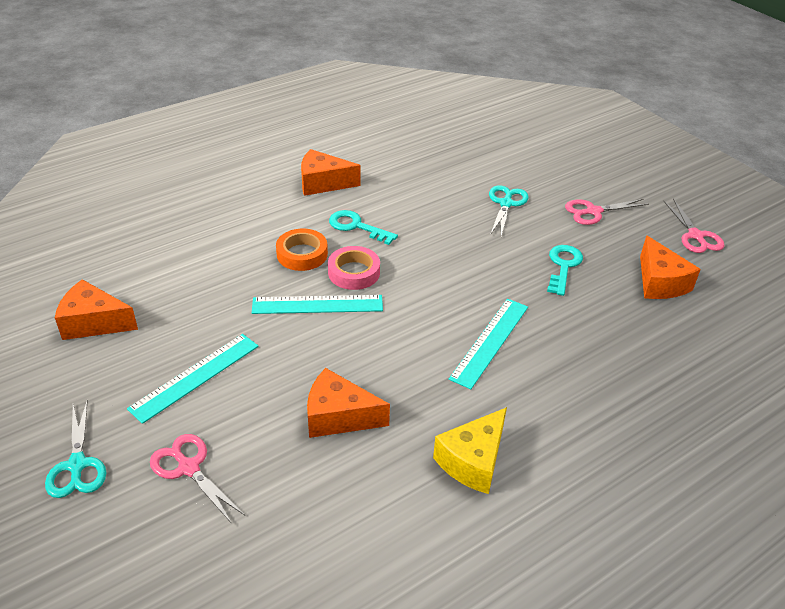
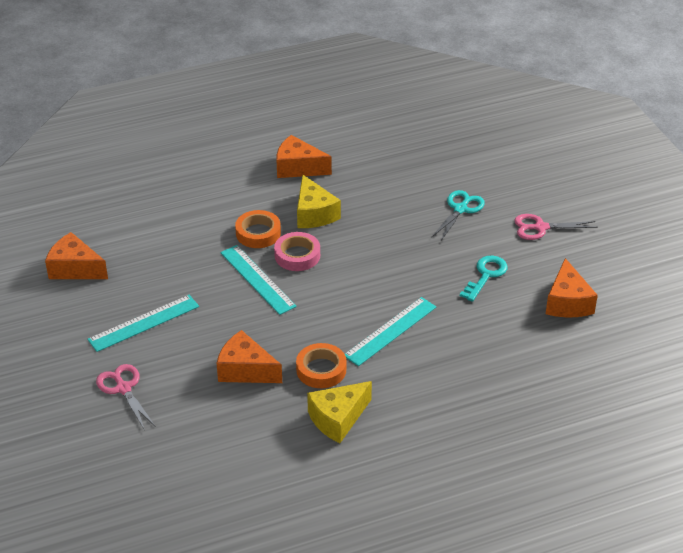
camera: 15 degrees right, 0 degrees up
turquoise scissors [45,400,106,498] -> none
turquoise ruler [252,295,383,314] -> turquoise ruler turned 45 degrees clockwise [220,245,297,315]
turquoise key [329,210,398,245] -> yellow cheese [297,174,341,228]
pink scissors [664,198,725,253] -> none
none -> orange tape [296,343,346,388]

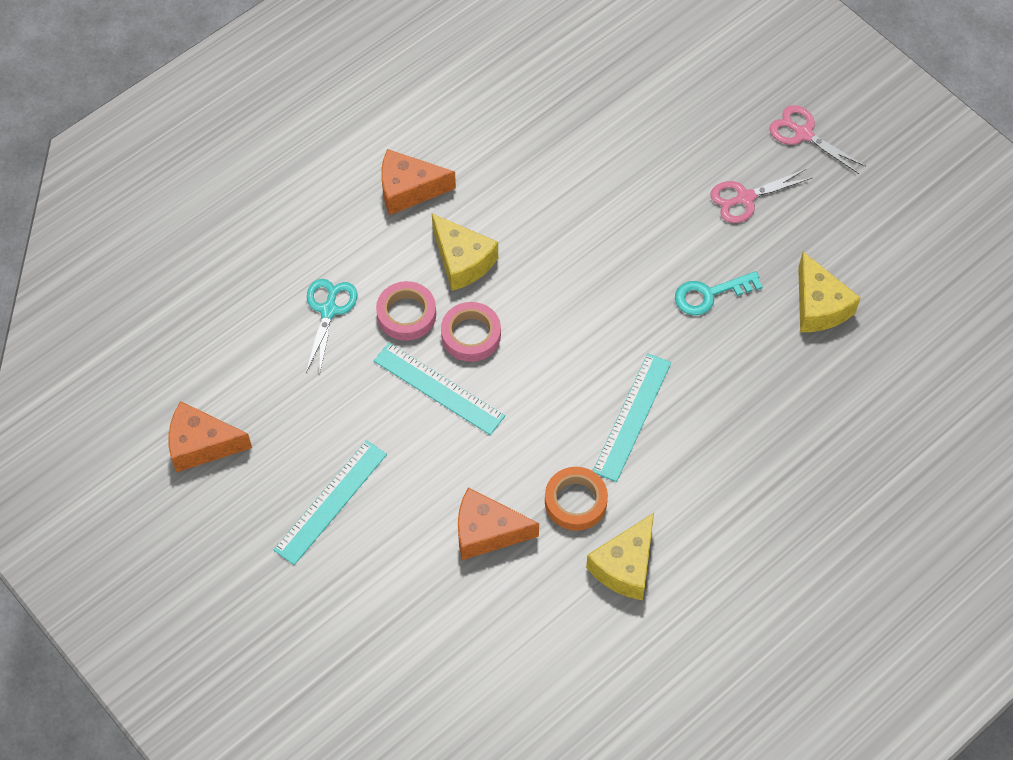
camera: 20 degrees left, 20 degrees up
pink scissors [96,364,156,430] -> pink scissors moved to [769,105,866,174]
orange tape [235,210,281,248] -> pink tape [376,281,436,341]
turquoise scissors [431,190,485,242] -> turquoise scissors moved to [306,279,357,376]
turquoise key [460,256,508,302] -> turquoise key turned 120 degrees counterclockwise [675,271,763,315]
orange cheese [546,258,598,317] -> yellow cheese [798,252,861,332]

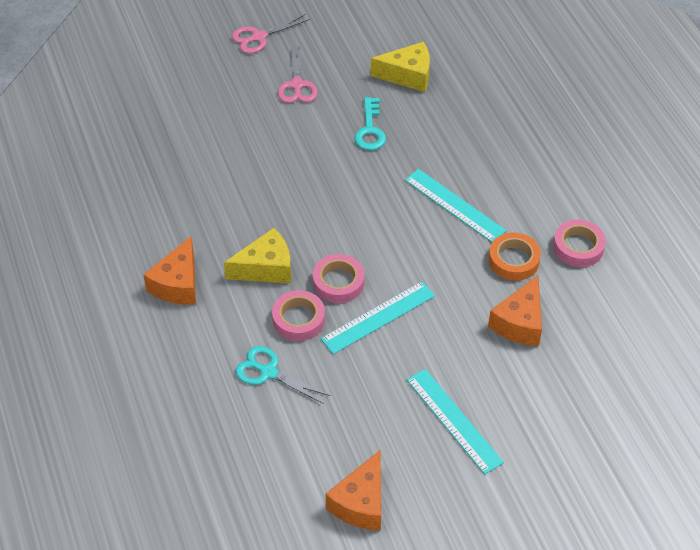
camera: 70 degrees left, 10 degrees down
yellow cheese [586,513,654,600] -> pink tape [553,220,606,267]

